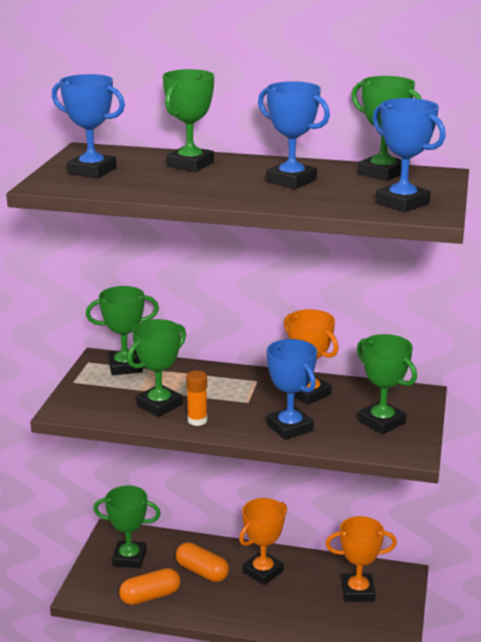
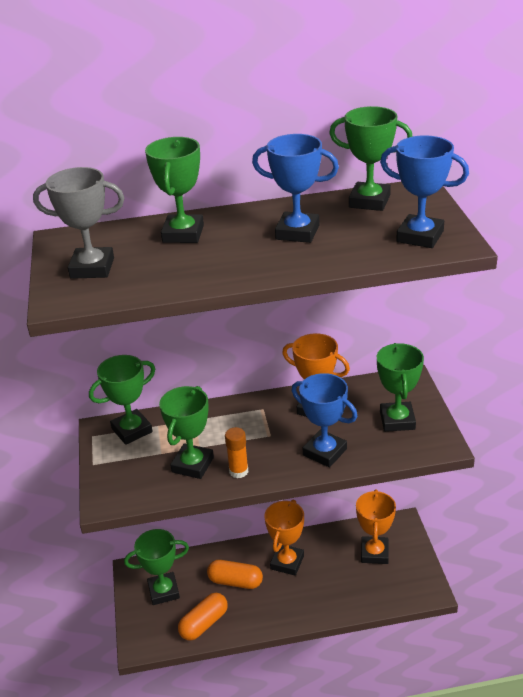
camera: 20 degrees left, 10 degrees up
blue trophy [52,74,125,178] -> grey trophy [33,167,124,279]
orange trophy [325,516,397,602] -> orange trophy turned 60 degrees counterclockwise [356,489,396,564]
green trophy [357,334,417,435] -> green trophy turned 60 degrees clockwise [377,343,424,432]

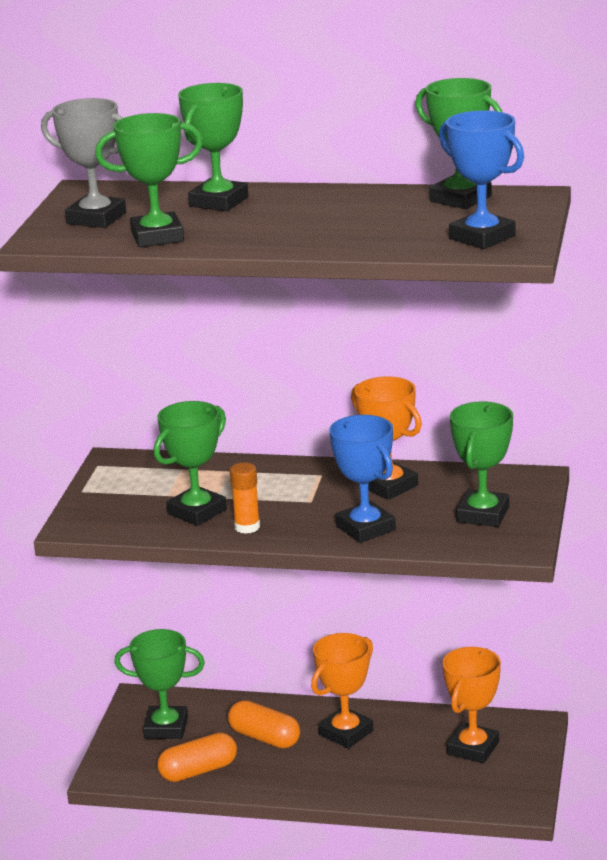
camera: 20 degrees right, 10 degrees down
green trophy [89,355,155,445] -> green trophy moved to [95,113,203,247]
blue trophy [252,134,339,243] -> none

